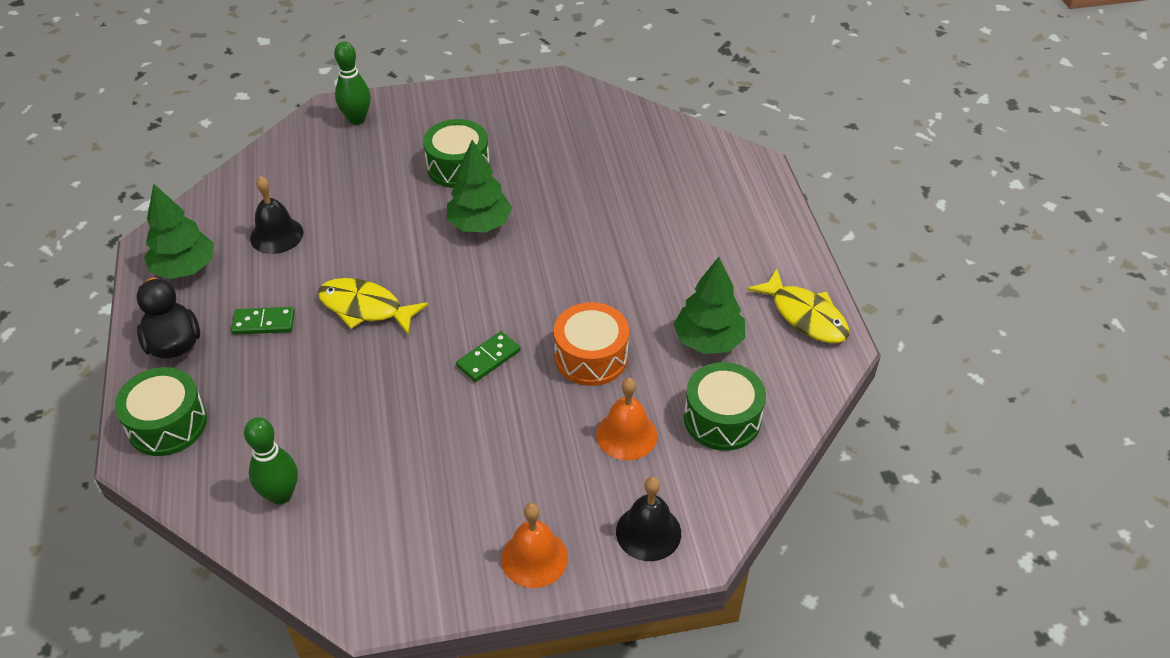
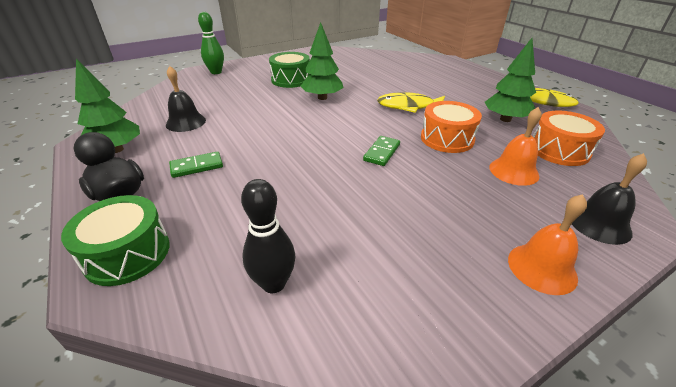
camera: 20 degrees left, 10 degrees down
green bowling pin [244,417,298,505] -> black bowling pin [241,179,296,293]
yellow fish [318,278,428,334] -> yellow fish moved to [377,92,445,113]
green drum [684,362,766,451] -> orange drum [533,111,605,166]

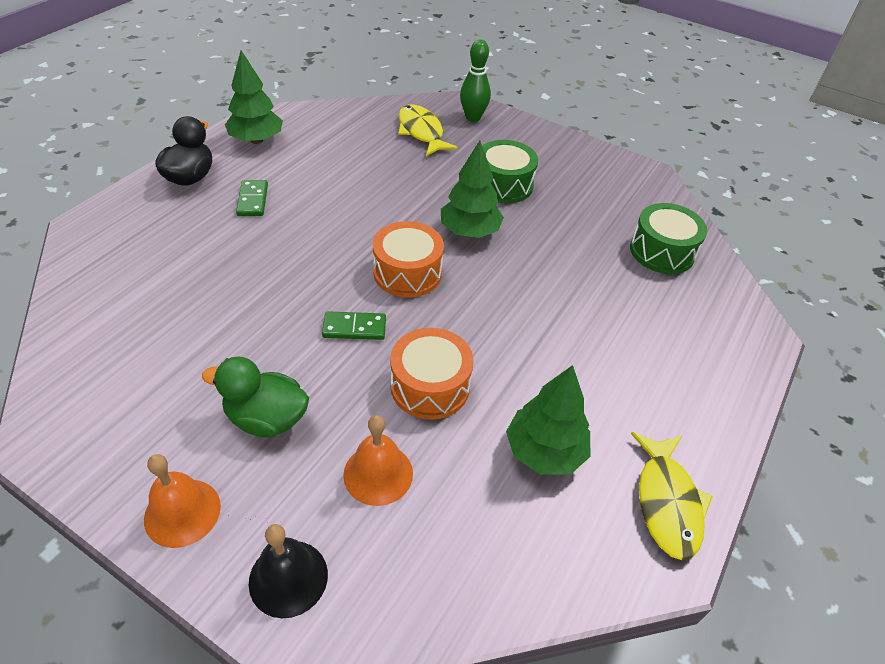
camera: 60 degrees right, 10 degrees up
green drum [61,195,170,286] -> green drum moved to [630,203,707,274]
black bell [166,66,206,132] -> none
green domino [169,151,223,178] -> green domino turned 45 degrees clockwise [236,180,268,216]
black bowling pin [241,179,296,293] -> none
yellow fish [377,92,445,113] -> yellow fish moved to [398,104,458,156]
orange drum [533,111,605,166] -> orange drum moved to [373,221,444,298]
none -> green duck [202,356,309,437]

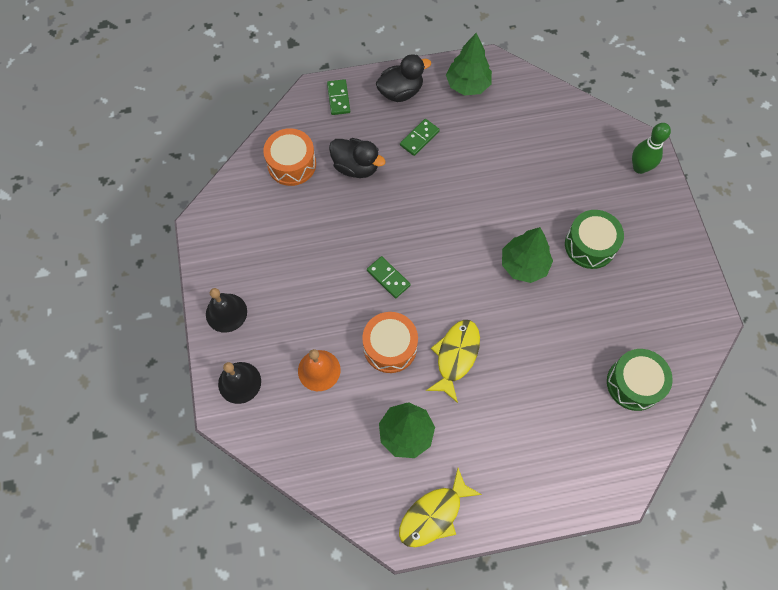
camera: 50 degrees right, 20 degrees up
orange bell [144,454,221,548] -> black bell [206,288,247,333]
green duck [202,356,309,437] -> none
orange drum [373,221,444,298] -> orange drum moved to [263,128,316,186]
yellow fish [398,104,458,156] -> yellow fish moved to [426,320,480,403]
none -> green domino [327,79,350,115]
none -> black duck [329,138,386,178]

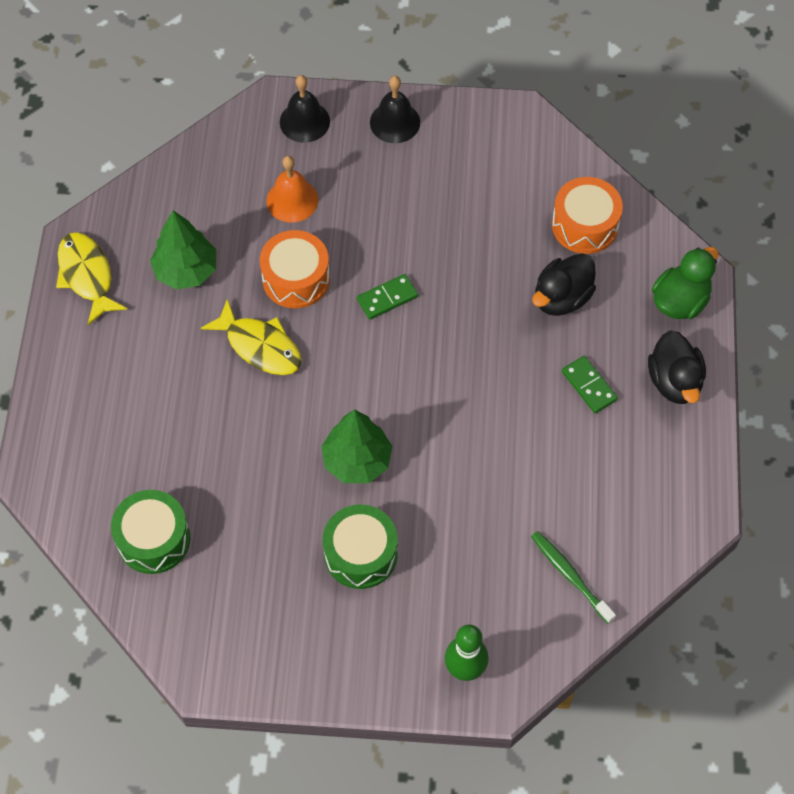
camera: 105 degrees right, 5 degrees down
green domino [327,79,350,115] -> green duck [652,247,718,319]
green tree [446,33,492,96] -> none
none -> green toothbrush [531,531,616,623]

